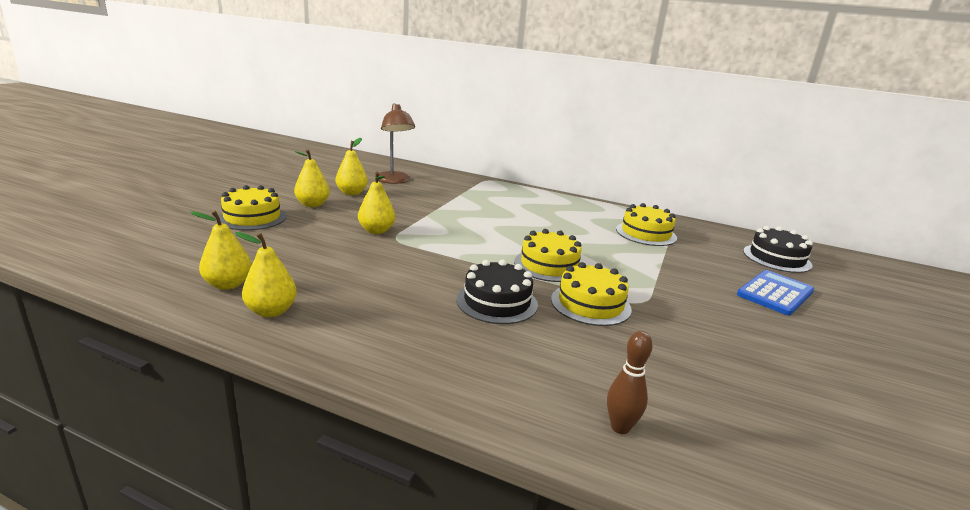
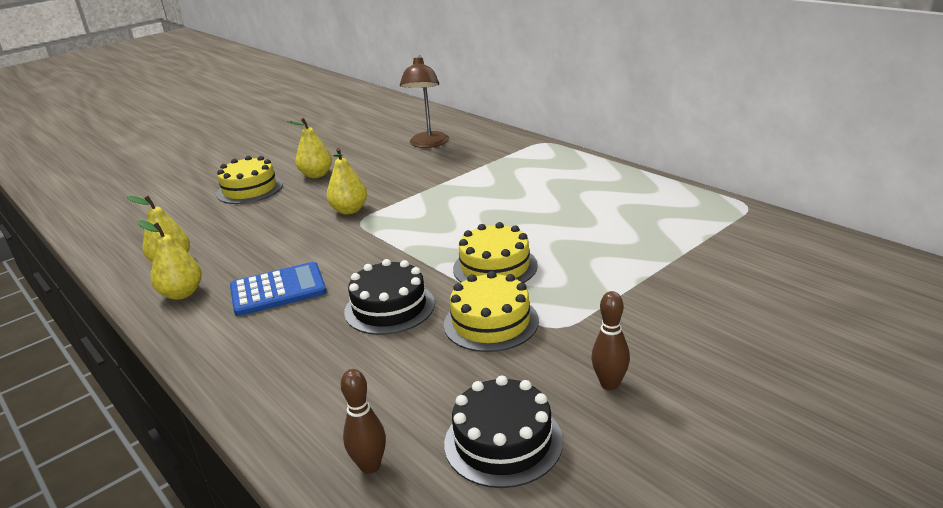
camera: 30 degrees right, 5 degrees up
yellow pear [335,138,368,195] -> none
yellow cake [616,203,677,246] -> none
blue calculator [737,270,814,315] -> blue calculator moved to [230,262,327,316]
black cake [743,226,813,273] -> black cake moved to [444,375,563,488]
none -> brown bowling pin [591,291,630,390]

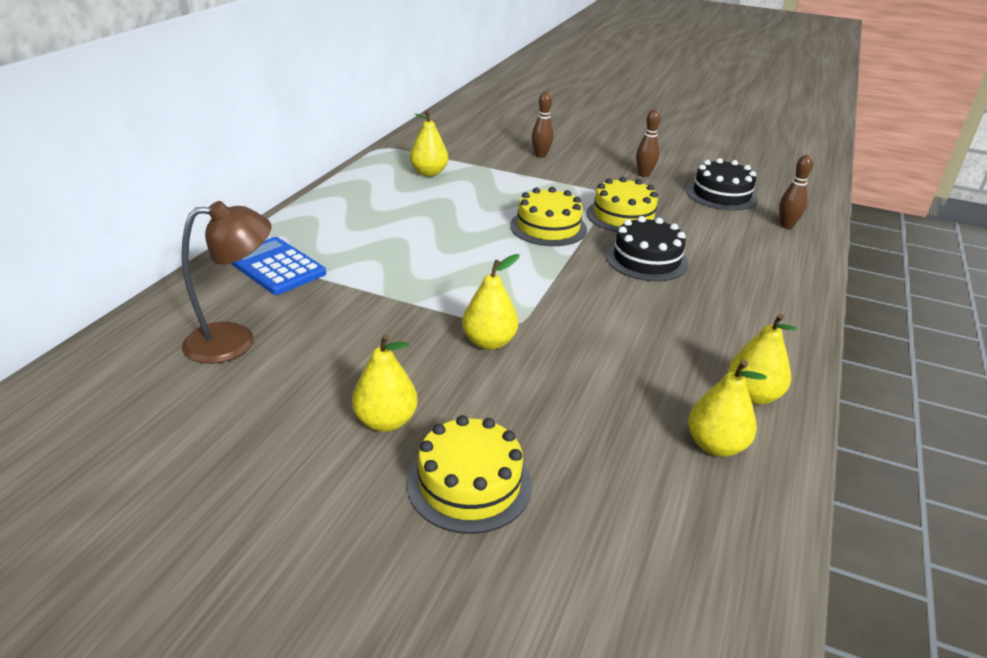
camera: 120 degrees left, 5 degrees up
blue calculator [230,262,327,316] -> blue calculator moved to [230,237,326,295]
none -> yellow pear [410,110,448,177]
none -> brown bowling pin [532,92,554,158]

